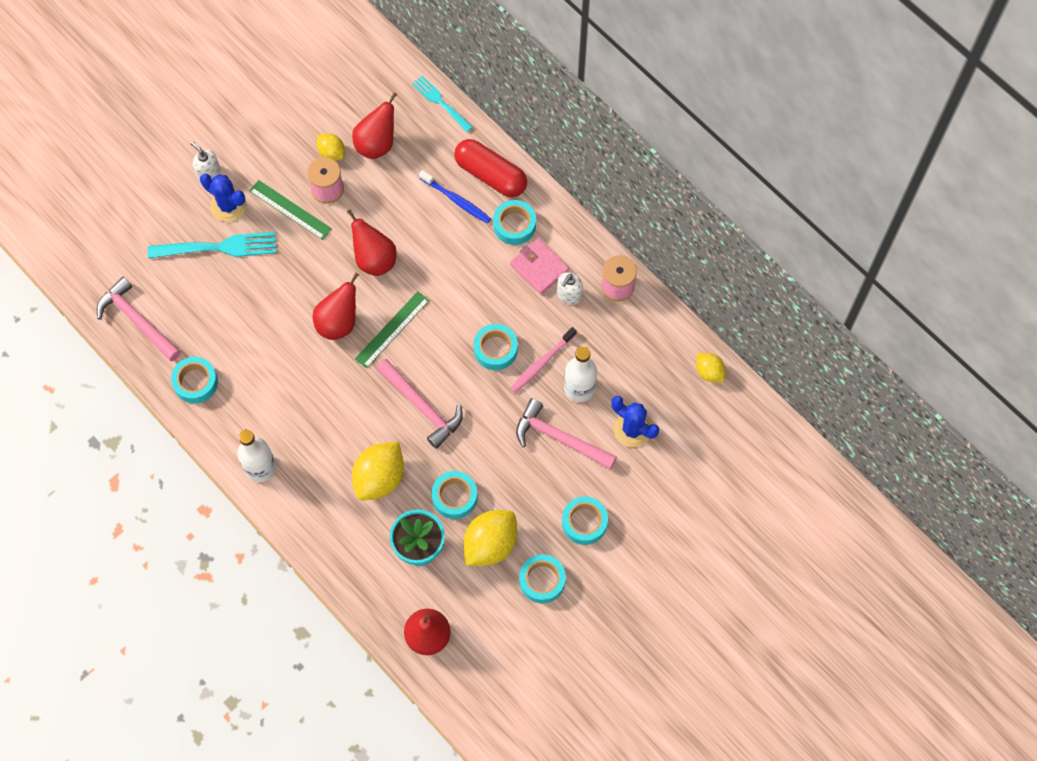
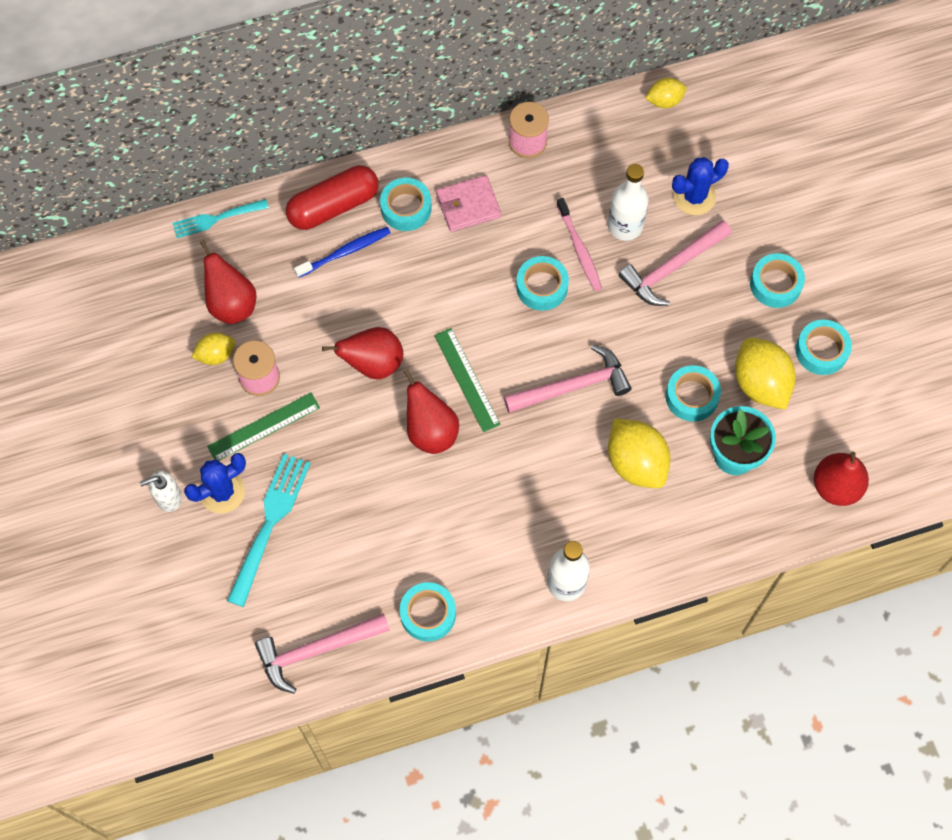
camera: 65 degrees left, 0 degrees up
white soap dispenser [557,272,583,305] -> none

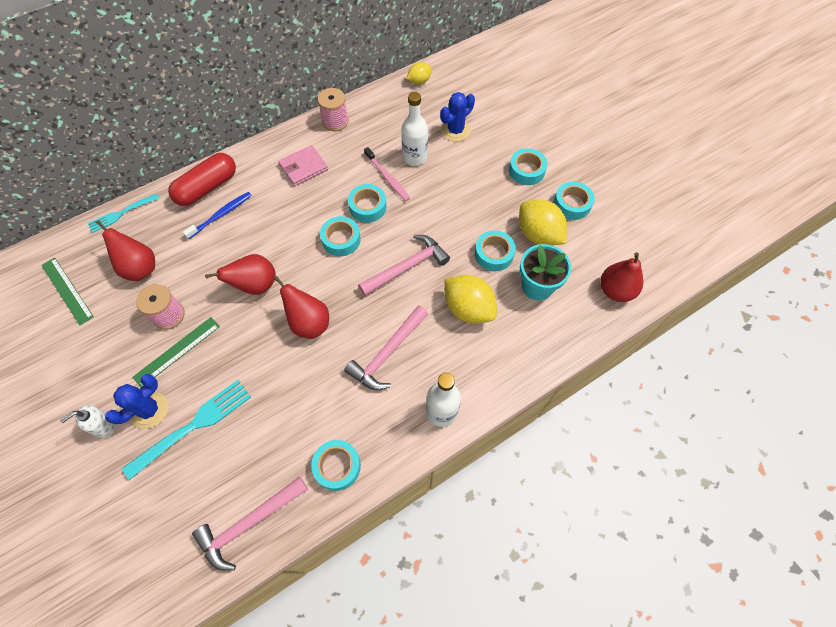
camera: 15 degrees left, 5 degrees down
yellow lemon [192,333,235,365] -> none
turquoise fork [227,454,311,607] -> turquoise fork turned 45 degrees clockwise [122,380,251,480]
turquoise tape [380,178,432,231] -> turquoise tape moved to [320,216,361,256]
green ruler [434,328,501,432] -> green ruler moved to [41,257,94,325]
pink hammer [619,220,732,306] -> pink hammer moved to [344,305,428,390]

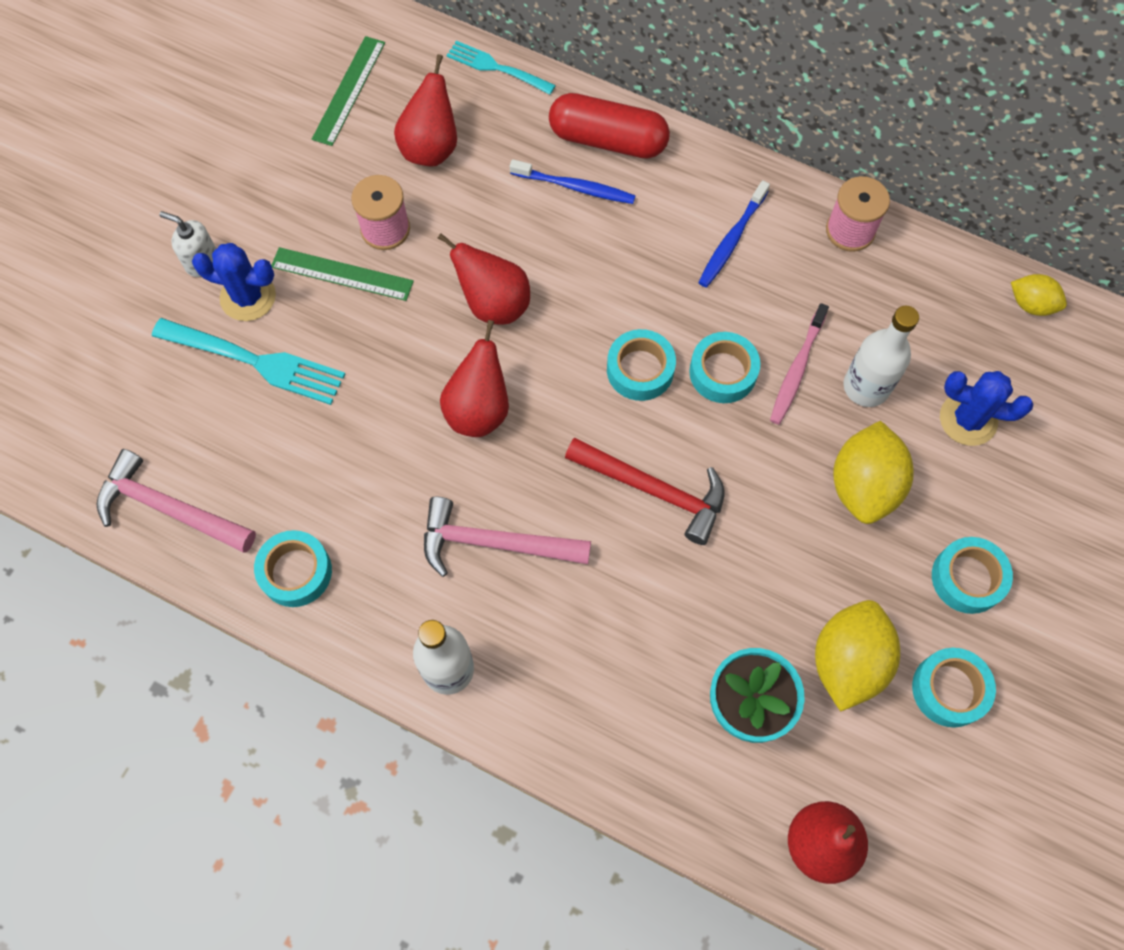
camera: 60 degrees right, 5 degrees up
pink wallet [278,145,328,186] -> blue toothbrush [698,180,770,288]
pink hammer [358,235,450,296] -> red hammer [565,438,724,545]
yellow lemon [445,275,497,324] -> yellow lemon moved to [833,421,914,524]
turquoise tape [475,230,516,271] -> none

